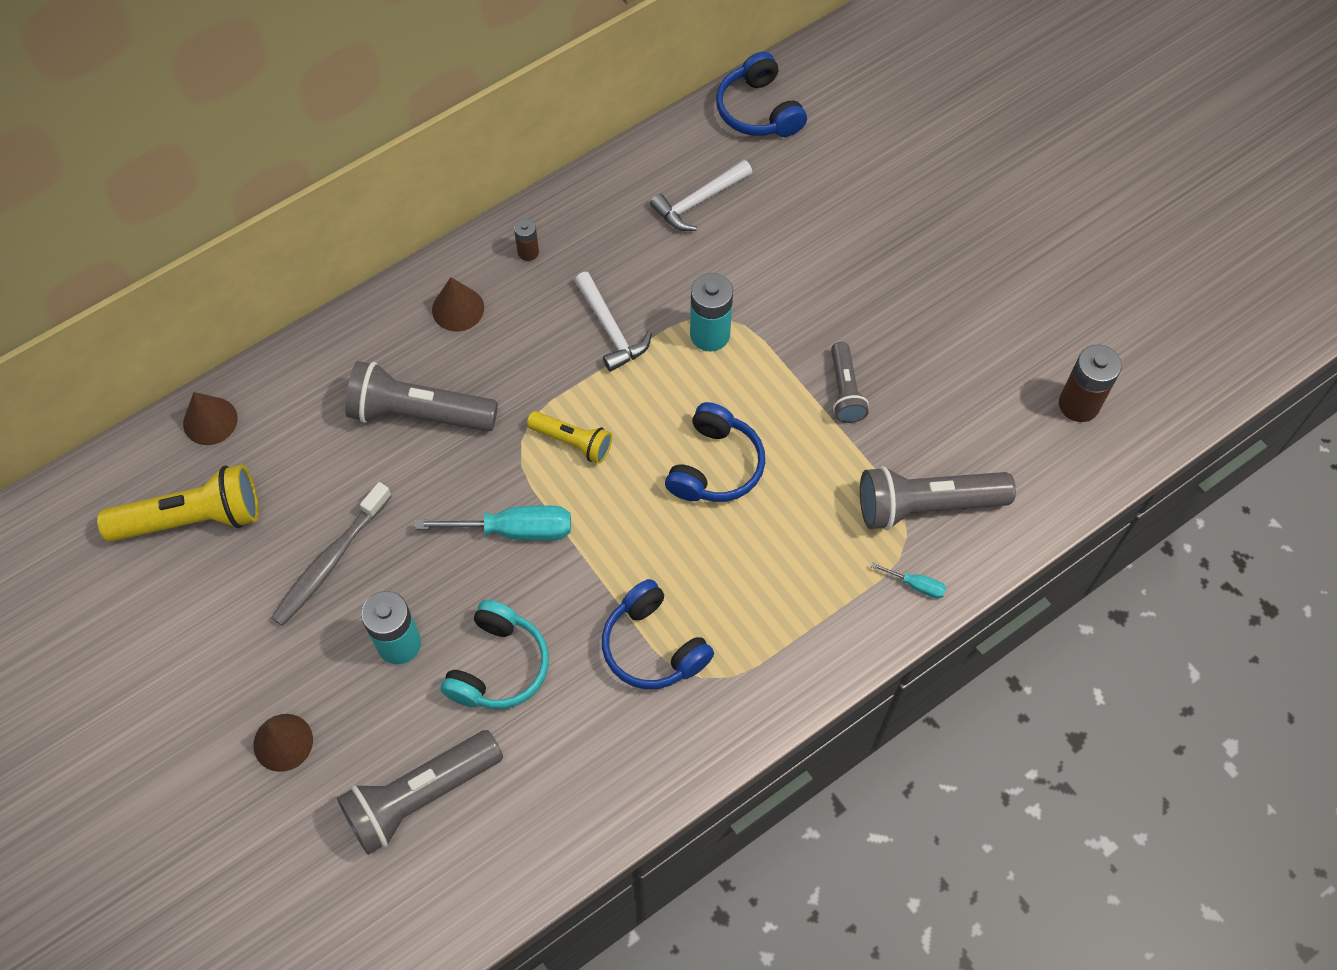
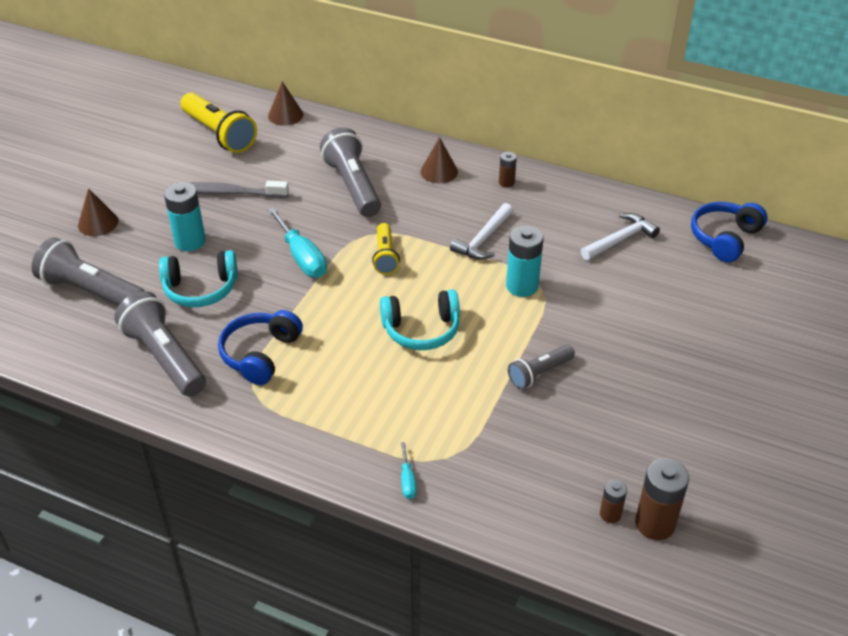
camera: 60 degrees right, 20 degrees down
white hammer [650,160,752,231] -> white hammer turned 120 degrees clockwise [581,213,660,260]
blue headphones [665,402,765,502] -> turquoise headphones [380,289,460,350]
grey flashlight [860,466,1016,530] -> grey flashlight moved to [114,291,206,397]
none -> brown battery [600,479,627,523]

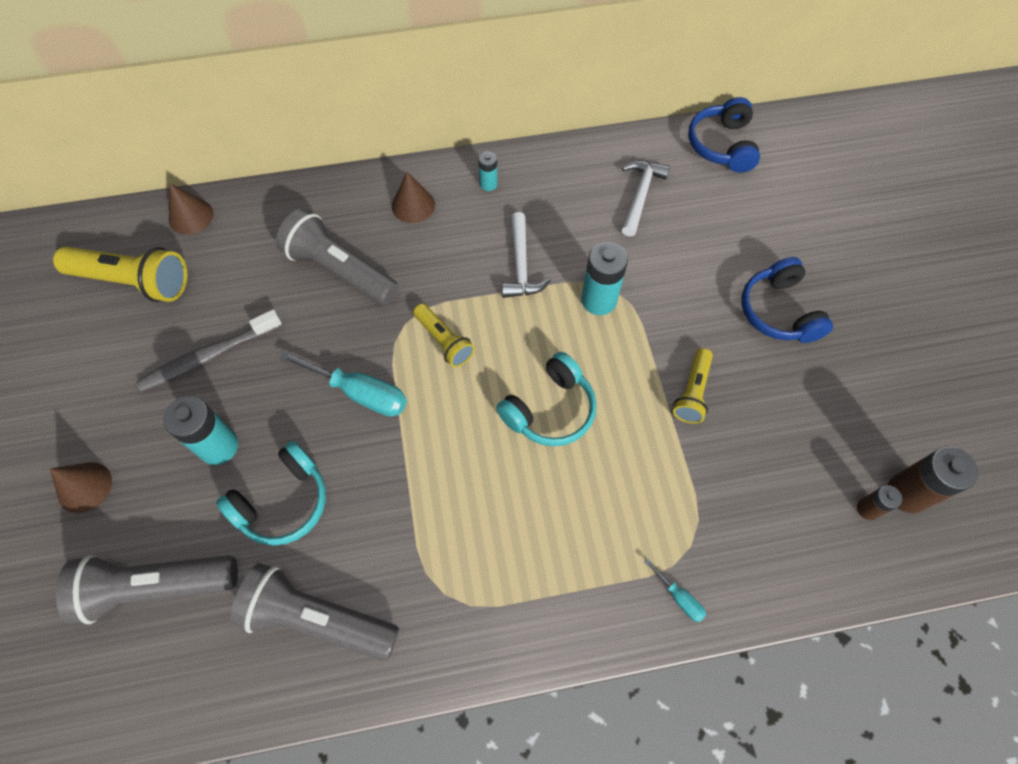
camera: 35 degrees left, 20 degrees up
blue headphones [218,310,303,385] -> blue headphones moved to [741,257,833,343]
brown battery [499,152,517,187] -> turquoise battery [478,151,498,191]
grey flashlight [508,344,575,389] -> yellow flashlight [673,348,713,424]

